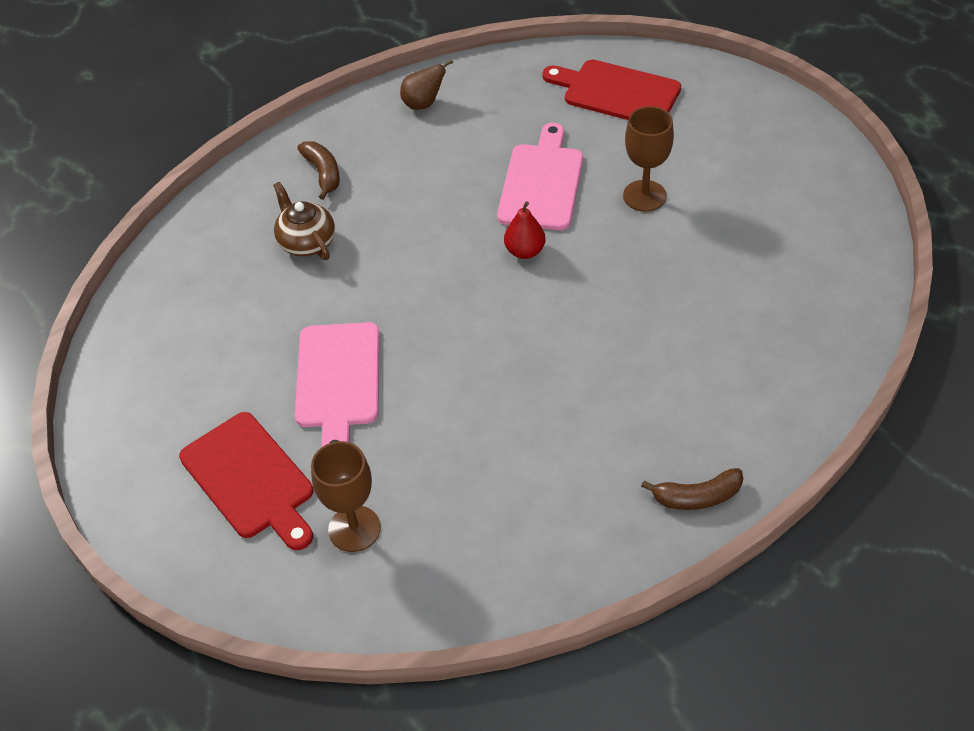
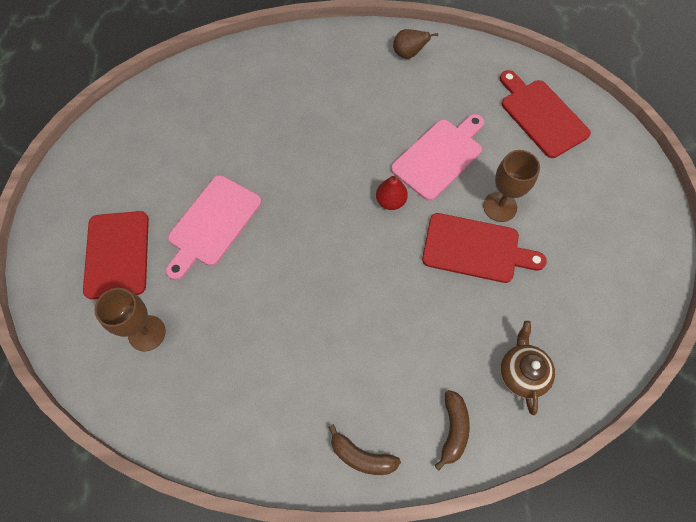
camera: 30 degrees right, 15 degrees up
brown teapot [273,182,335,260] -> brown teapot moved to [500,321,555,415]
brown banana [297,141,340,200] -> brown banana moved to [434,390,470,470]
none -> red cutting board [422,213,547,283]

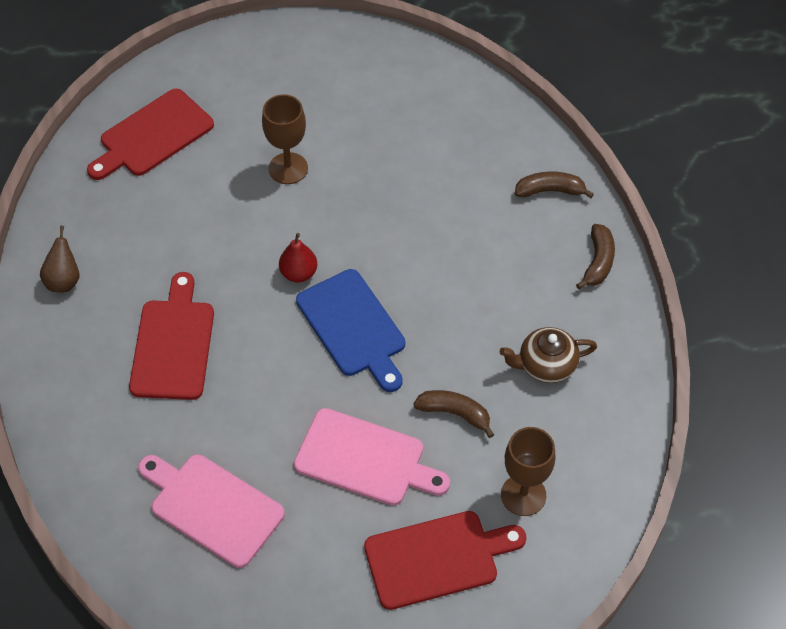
camera: 100 degrees left, 10 degrees down
pink cutting board [391,114,484,201] -> pink cutting board moved to [138,454,285,568]
red cutting board [422,213,547,283] -> red cutting board moved to [129,272,214,400]
brown teapot [500,321,555,415] -> brown teapot moved to [500,327,597,383]
none -> blue cutting board [296,269,405,392]
none -> brown banana [413,390,494,438]

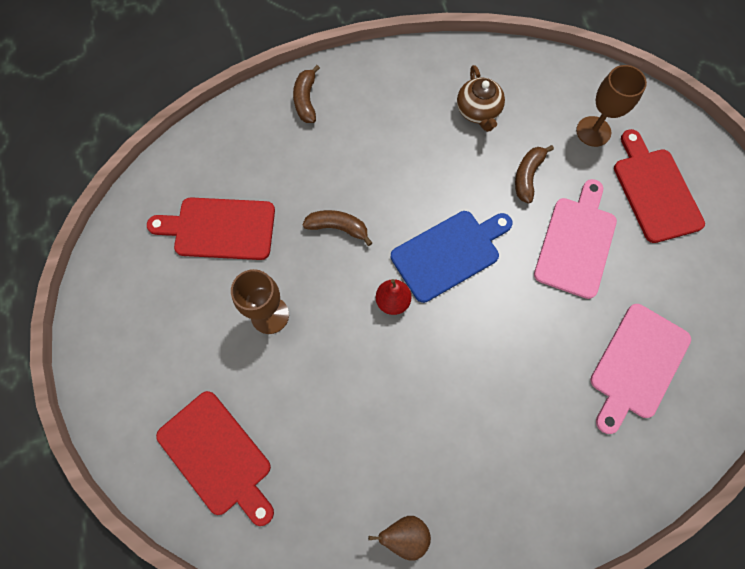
camera: 90 degrees left, 15 degrees up
red cutting board [129,272,214,400] -> red cutting board moved to [147,197,275,260]
brown banana [576,224,615,289] -> brown banana moved to [302,210,372,246]

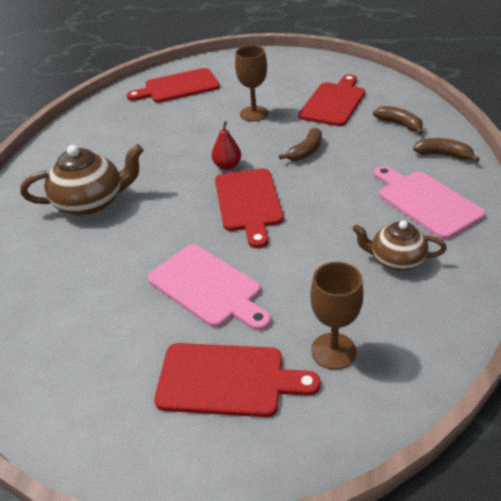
camera: 115 degrees right, 30 degrees down
brown pear [368,516,431,561] -> none
blue cutting board [391,211,513,303] -> red cutting board [215,168,284,248]
brown banana [515,145,554,204] -> brown banana moved to [373,106,423,135]
pink cutting board [590,304,691,434] -> pink cutting board moved to [374,166,485,239]
none -> brown teapot [20,144,144,216]

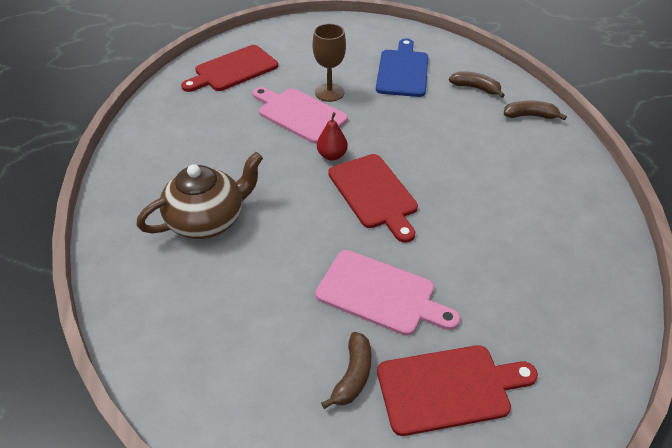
camera: 20 degrees left, 5 degrees up
brown banana [279,127,322,161] -> brown banana moved to [321,332,372,409]
red cutting board [298,75,365,126] -> blue cutting board [376,39,428,97]
brown goblet [310,262,364,370] -> none
brown teapot [352,220,447,271] -> none
pink cutting board [374,166,485,239] -> pink cutting board moved to [252,87,348,144]

